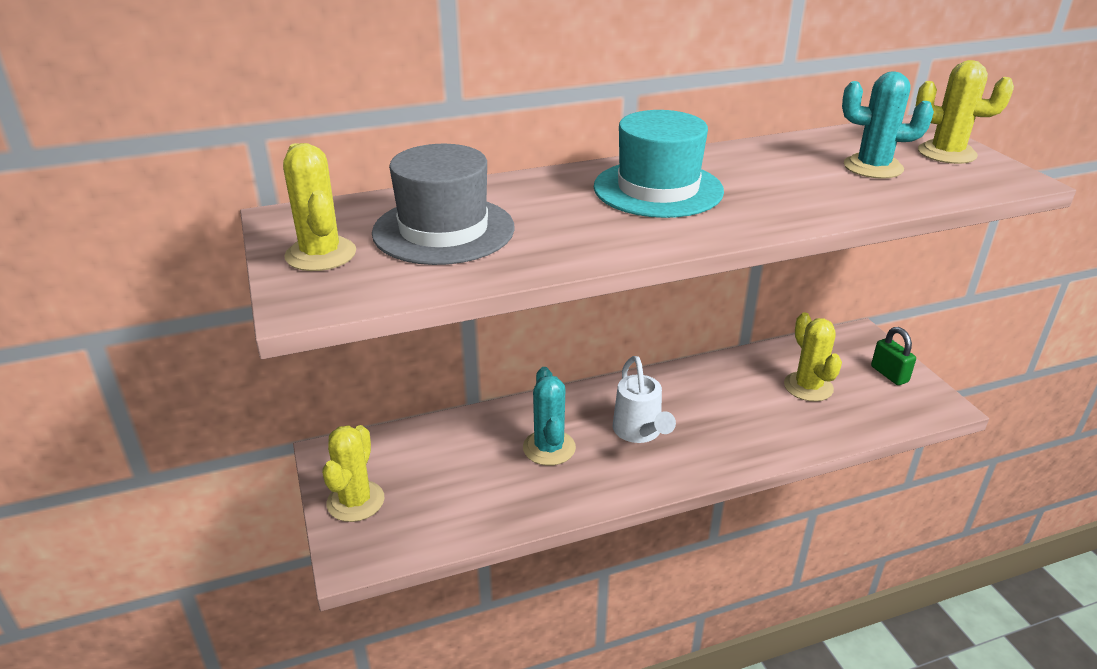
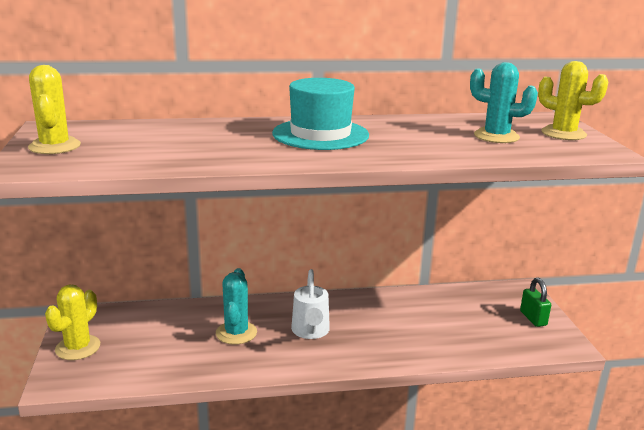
camera: 10 degrees right, 10 degrees down
grey hat [372,144,515,265] -> none
yellow cactus [784,312,842,402] -> none

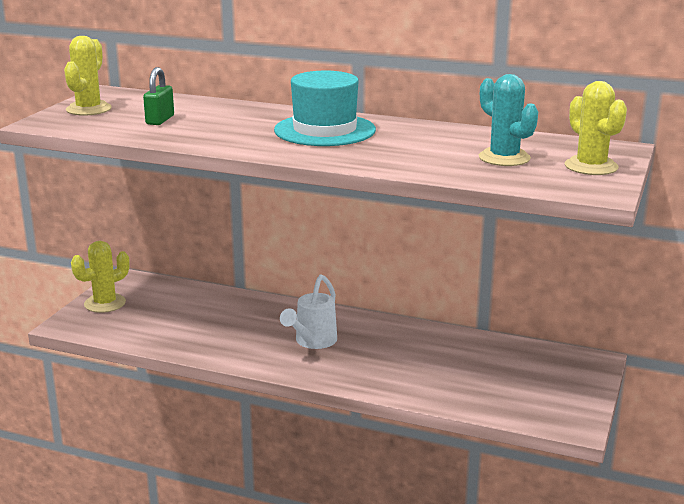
camera: 30 degrees right, 0 degrees up
turquoise cactus [216,268,257,345] -> none
green padlock [520,278,551,327] -> green padlock moved to [143,67,174,125]

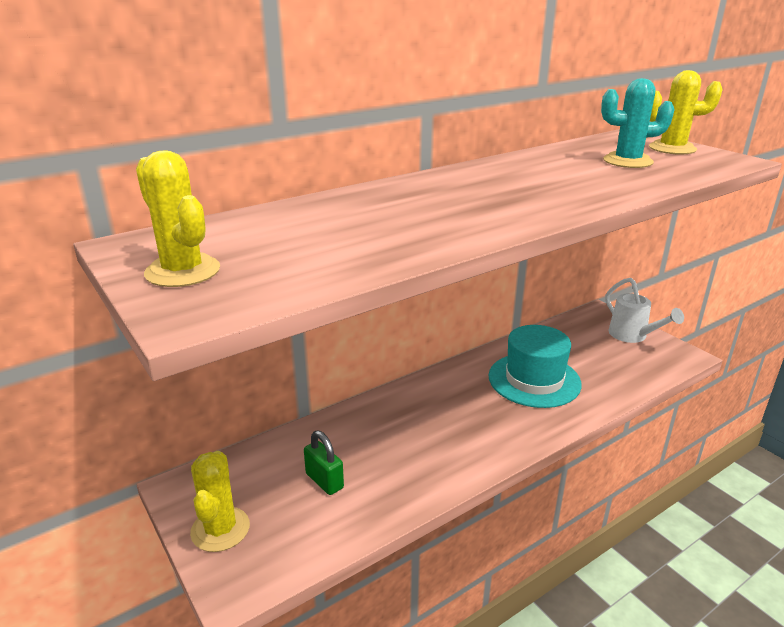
camera: 55 degrees left, 5 degrees up
green padlock [143,67,174,125] -> green padlock moved to [304,431,344,495]
turquoise hat [274,71,376,146] -> turquoise hat moved to [488,325,582,408]
white watering can [280,274,337,349] -> white watering can moved to [605,278,684,343]

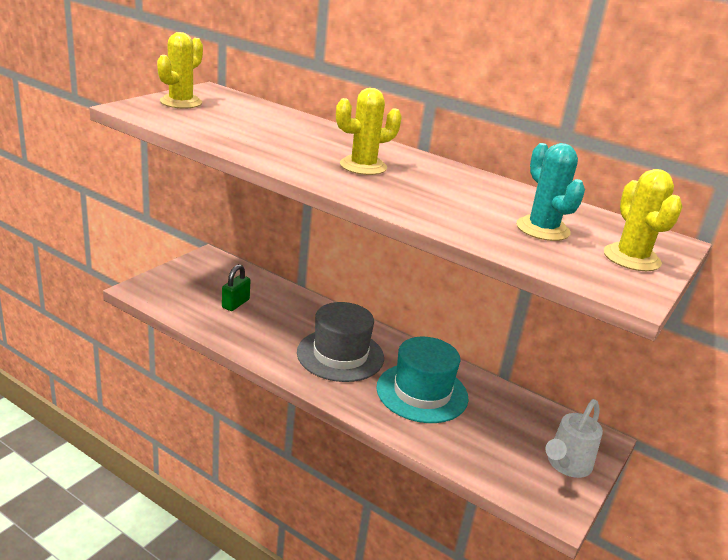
camera: 65 degrees right, 0 degrees up
yellow cactus [190,451,250,552] -> yellow cactus moved to [336,88,402,175]
none -> grey hat [297,302,384,382]

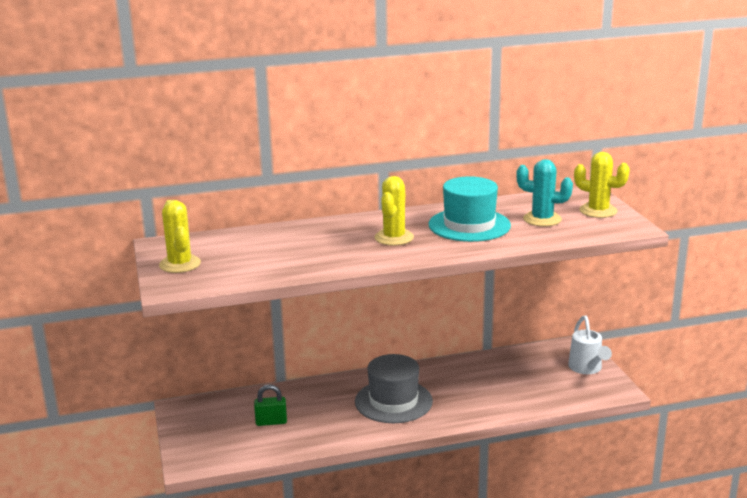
camera: 45 degrees left, 5 degrees down
green padlock [222,264,250,311] -> green padlock turned 75 degrees counterclockwise [254,384,287,426]
turquoise hat [376,337,469,423] -> turquoise hat moved to [428,176,511,242]

